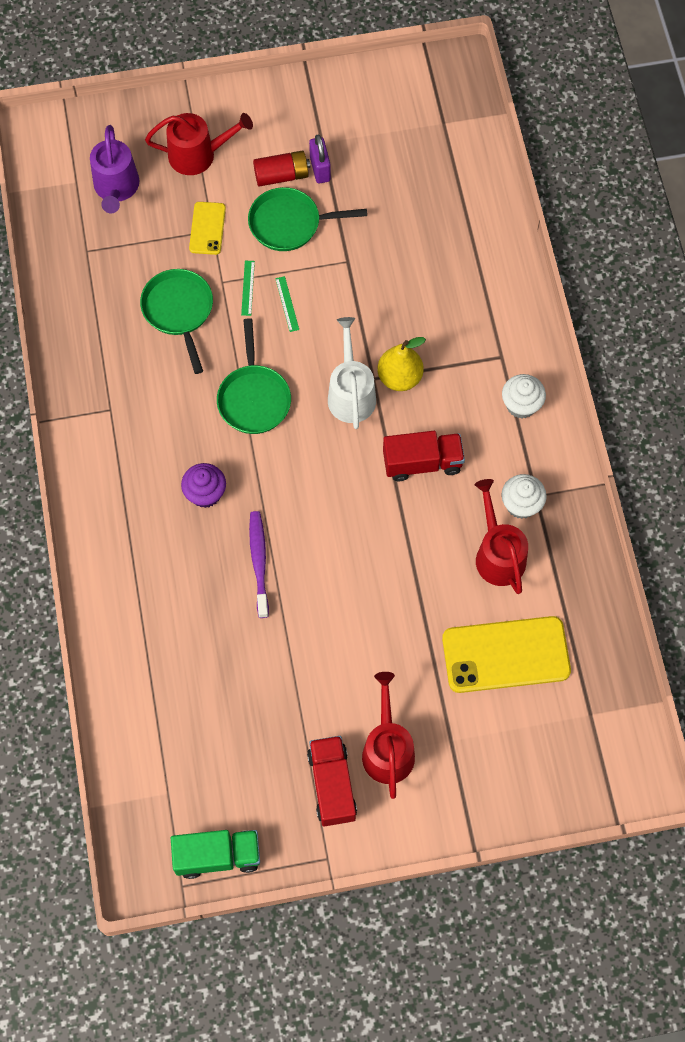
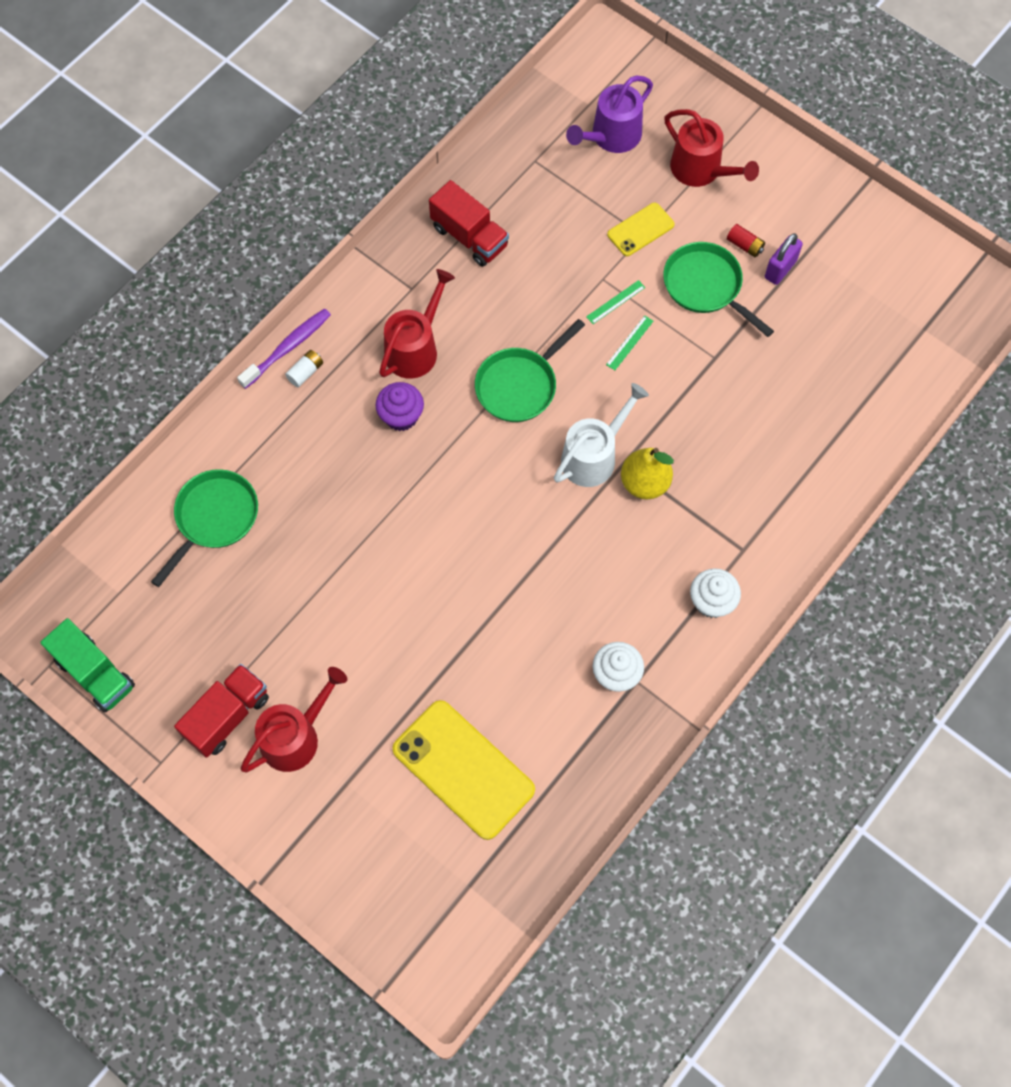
camera: 50 degrees right, 0 degrees up
green pan [140,269,213,374] -> green pan moved to [151,469,258,587]
purple toothbrush [249,511,269,618] -> purple toothbrush moved to [237,308,331,389]
red battery [253,150,310,187] -> red battery [727,224,765,257], size x0.61
red truck [383,431,465,481] -> red truck moved to [429,180,509,267]
red watering can [475,479,528,594] -> red watering can moved to [379,269,455,379]
none -> white battery [285,350,323,387]

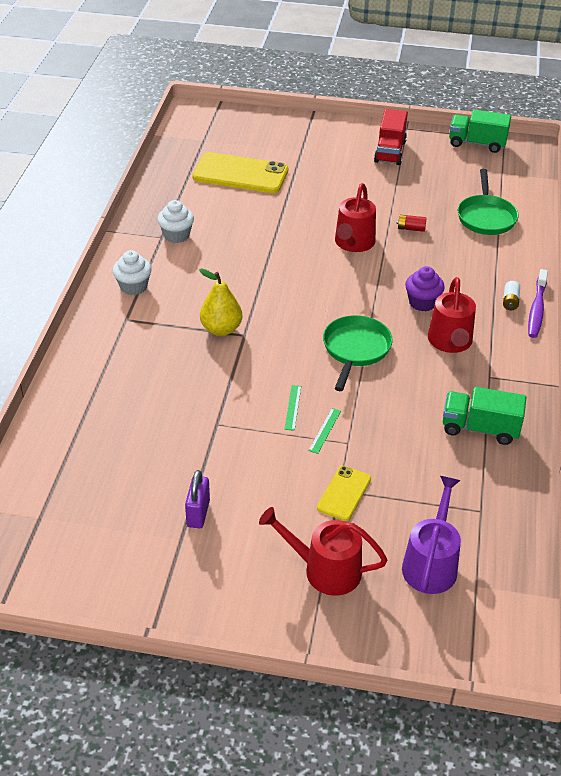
camera: 150 degrees right, 25 degrees down
red watering can [241,667,347,773] -> red watering can moved to [335,183,376,252]
red truck [429,180,509,267] -> green truck [443,387,527,445]
white watering can [554,383,649,487] -> none
green pan [663,242,774,337] -> none
red battery [727,224,765,257] -> red battery moved to [396,215,427,232]

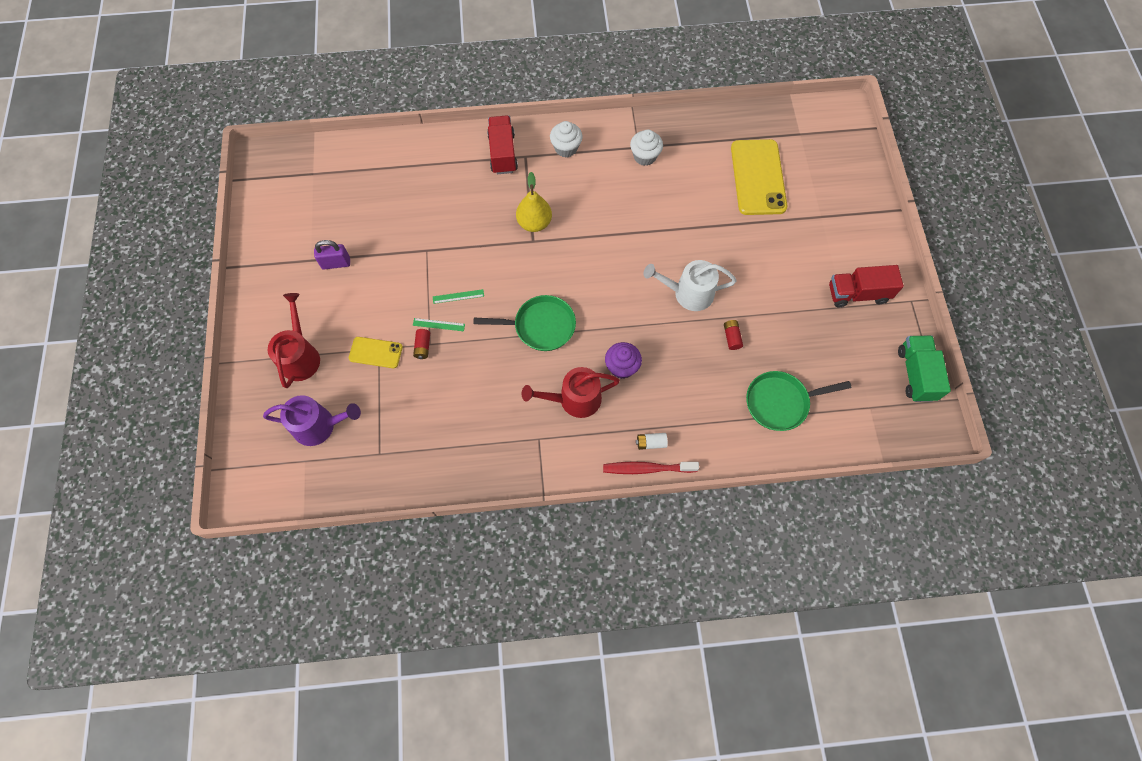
camera: 75 degrees right, 25 degrees up
red watering can [335,183,376,252] -> white watering can [644,260,737,311]
green truck [443,387,527,445] -> none
purple toothbrush [528,269,548,338] -> red toothbrush [603,461,699,474]
none -> red battery [413,329,430,359]
none -> red truck [487,115,518,174]

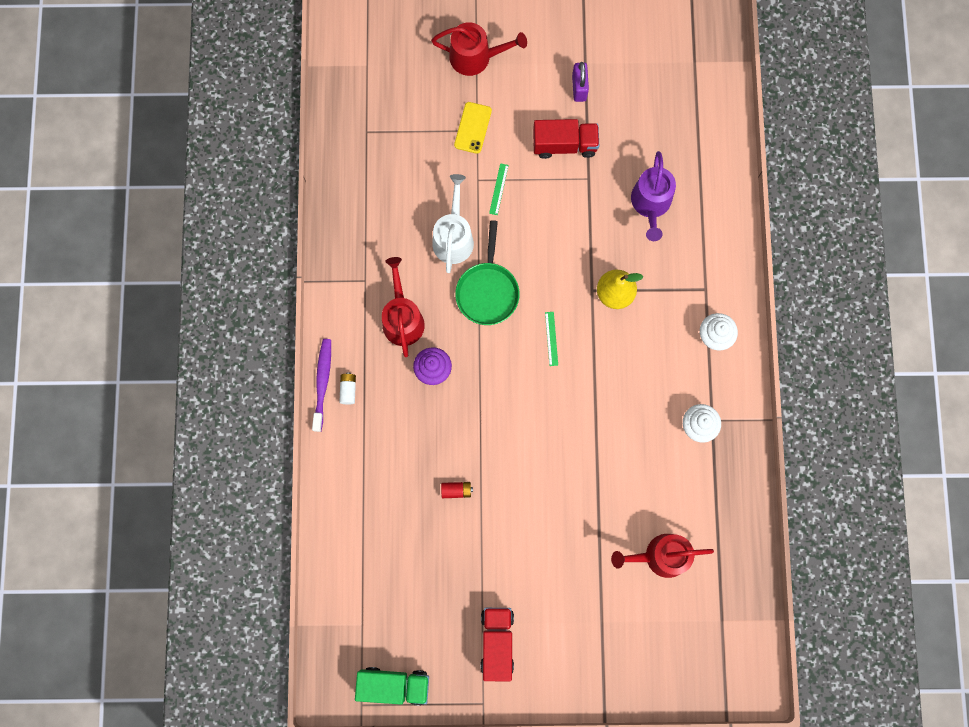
camera: 95 degrees right, 10 degrees up
purple watering can [263,395,361,446] -> purple watering can moved to [631,151,676,241]
red battery [413,329,430,359] -> none
green ruler [433,289,484,304] -> green ruler moved to [545,312,558,366]
red truck [487,115,518,174] -> red truck moved to [533,119,599,159]
red toothbrush [603,461,699,474] -> purple toothbrush [312,339,331,432]
white watering can [644,260,737,311] -> white watering can moved to [432,174,474,273]
yellow phone [731,139,787,215] -> red watering can [611,534,714,578]
green pan [746,371,851,431] -> none

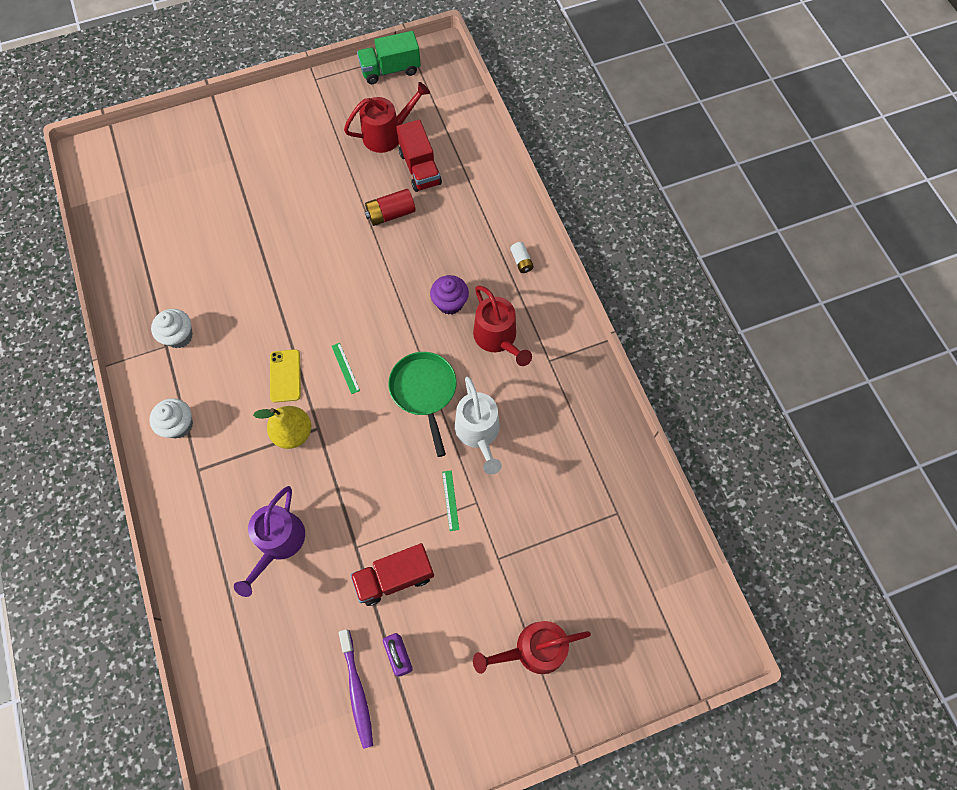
camera: 160 degrees right, 10 degrees down
purple toothbrush [312,339,331,432] -> purple toothbrush moved to [339,629,373,749]
red battery [441,482,473,498] -> red battery [365,189,416,226], size x1.64
yellow phone [454,102,492,154] -> yellow phone moved to [270,349,301,403]
red truck [481,608,514,681] -> red truck moved to [396,120,442,192]
red watering can [611,534,714,578] -> red watering can moved to [344,82,430,153]
purple watering can [631,151,676,241] -> purple watering can turned 150 degrees counterclockwise [234,486,305,597]

